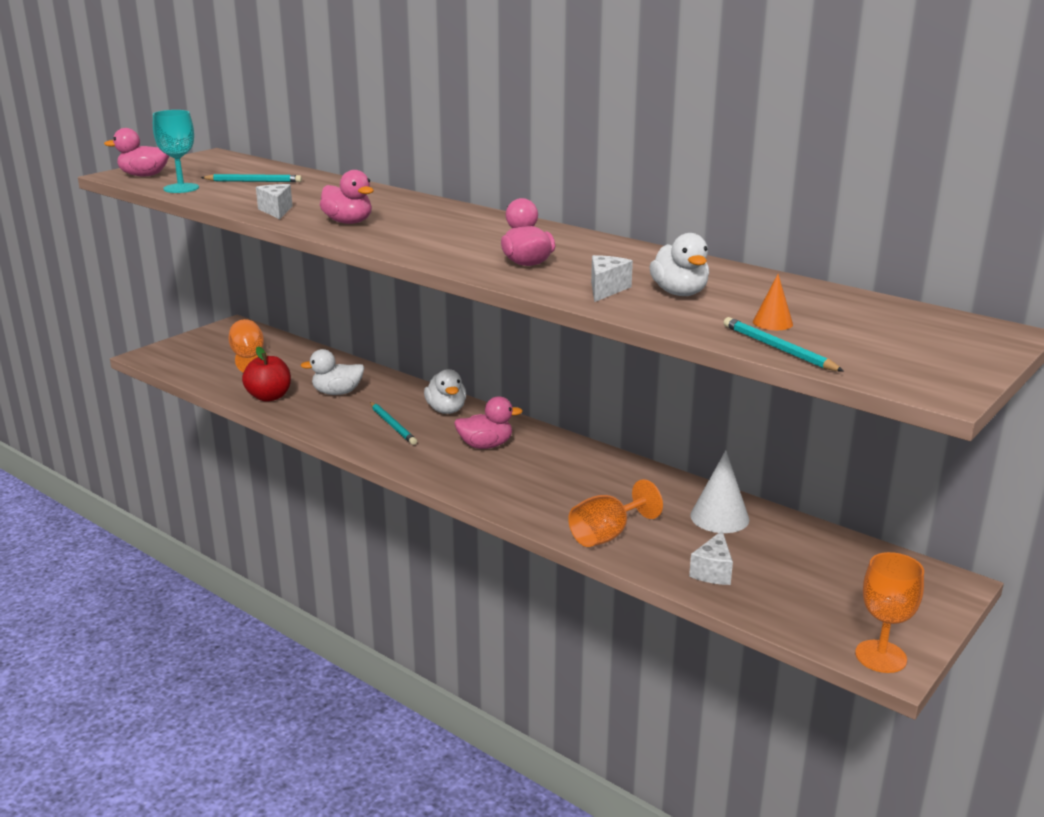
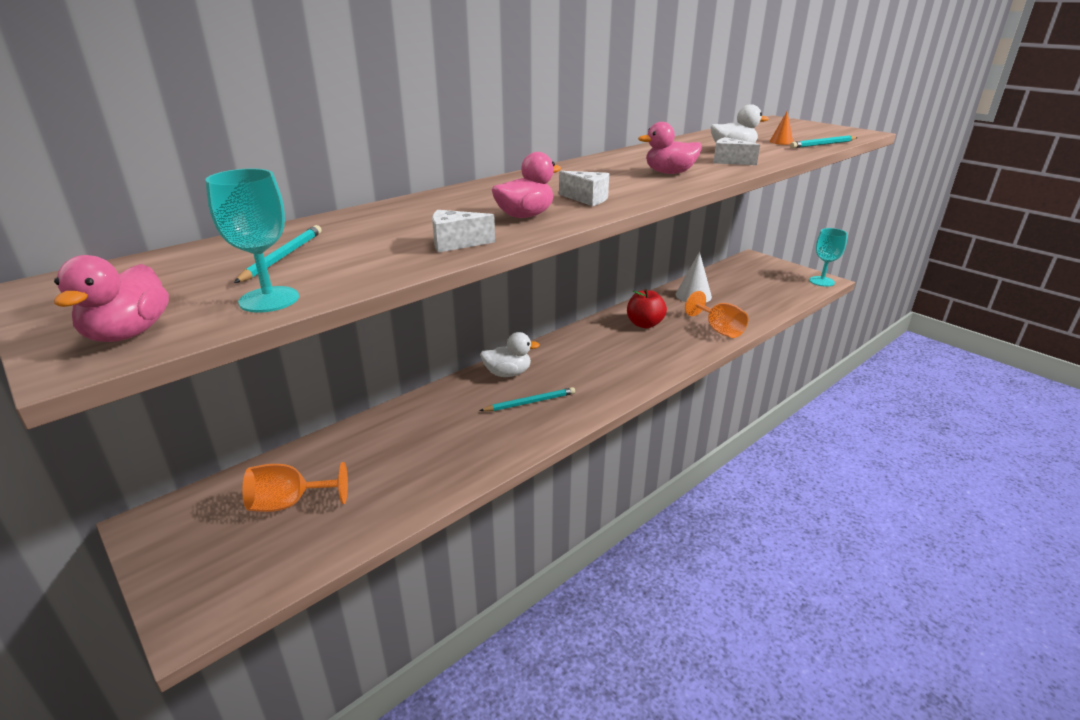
camera: 80 degrees left, 5 degrees up
red apple [242,347,291,402] -> red apple moved to [627,289,667,328]
white duck [300,349,364,395] -> none
pink duck [454,396,523,449] -> none
white cheese [689,531,733,585] -> white cheese moved to [559,171,609,206]
orange goblet [855,552,924,673] -> turquoise goblet [809,228,848,287]

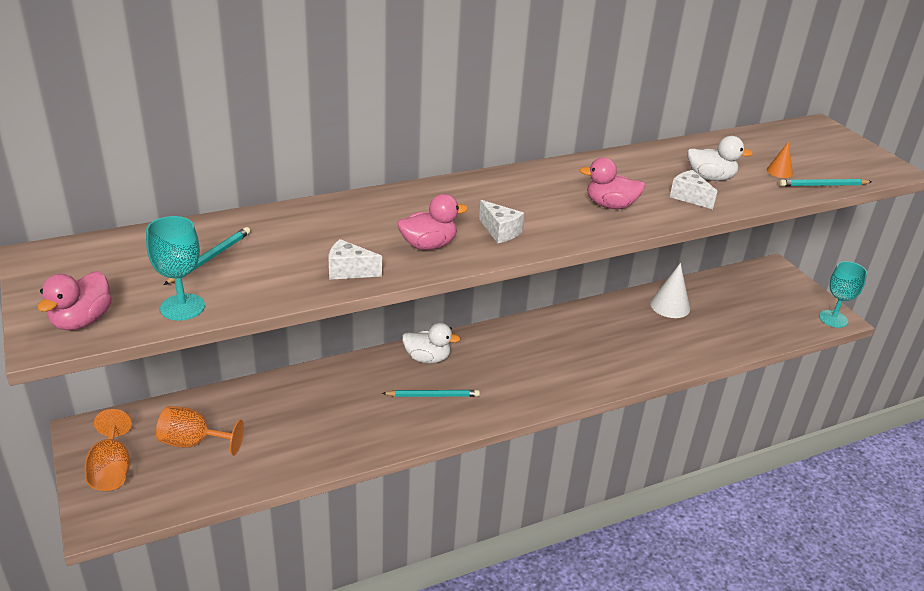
camera: 15 degrees right, 5 degrees up
red apple [627,289,667,328] -> none
orange goblet [685,291,748,338] -> orange goblet moved to [84,409,132,491]

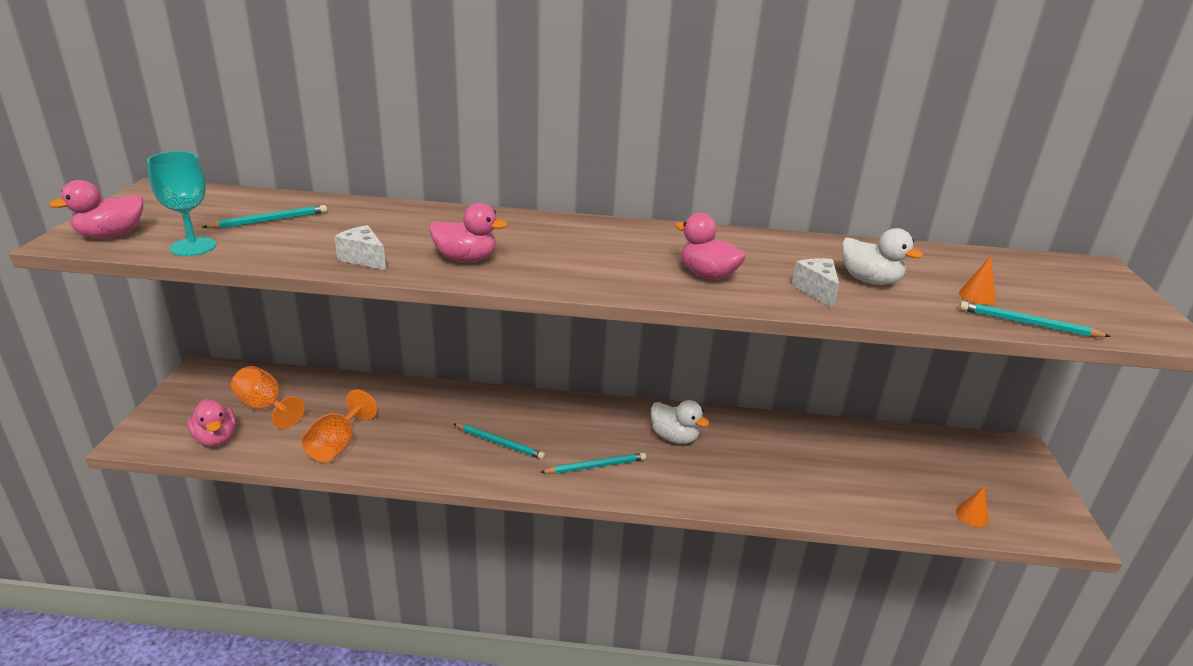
camera: 30 degrees right, 5 degrees down
orange goblet [84,409,132,491] -> orange goblet moved to [301,390,377,462]
white duck [402,323,461,363] -> white duck moved to [651,400,709,444]
white cheese [479,200,524,243] -> none
white cone [650,263,690,318] -> none
turquoise goblet [819,261,867,328] -> none
none -> pink duck [187,399,236,447]
none -> turquoise pencil [541,453,646,474]
none -> orange cone [956,486,989,527]

